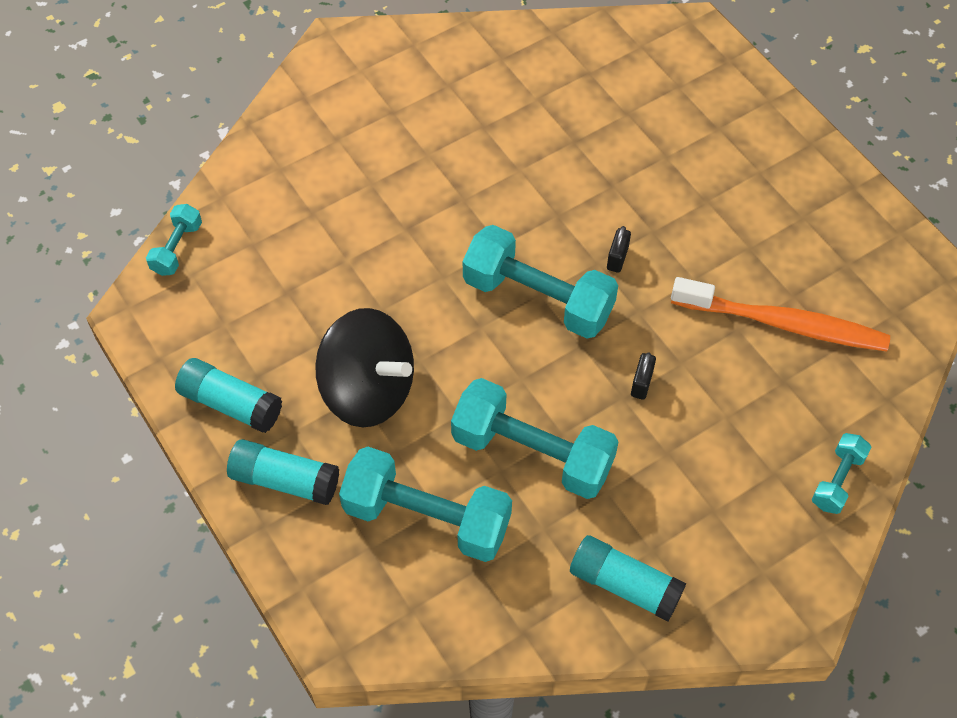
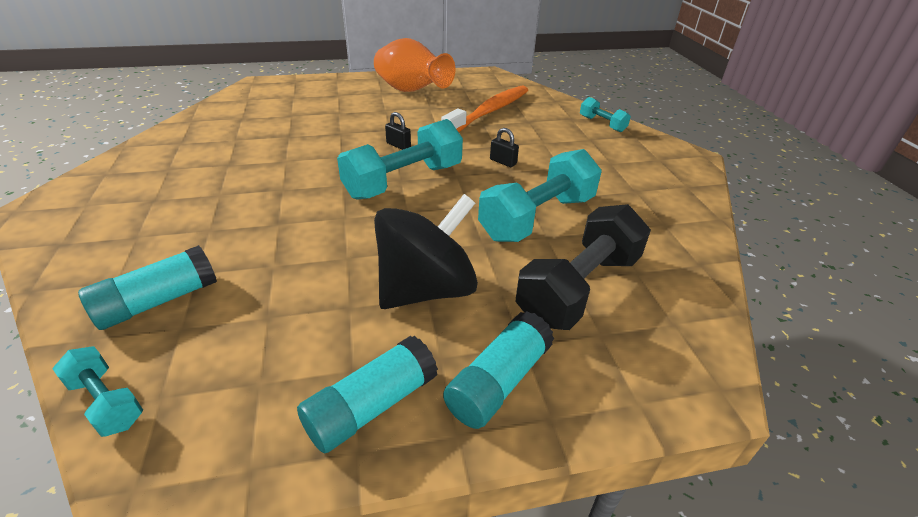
camera: 70 degrees left, 20 degrees down
turquoise dumbbell [339,446,512,562] -> black dumbbell [516,204,651,330]
turquoise glue stick [570,535,686,621] -> turquoise glue stick moved to [78,245,217,330]
none -> orange vase [374,38,456,92]

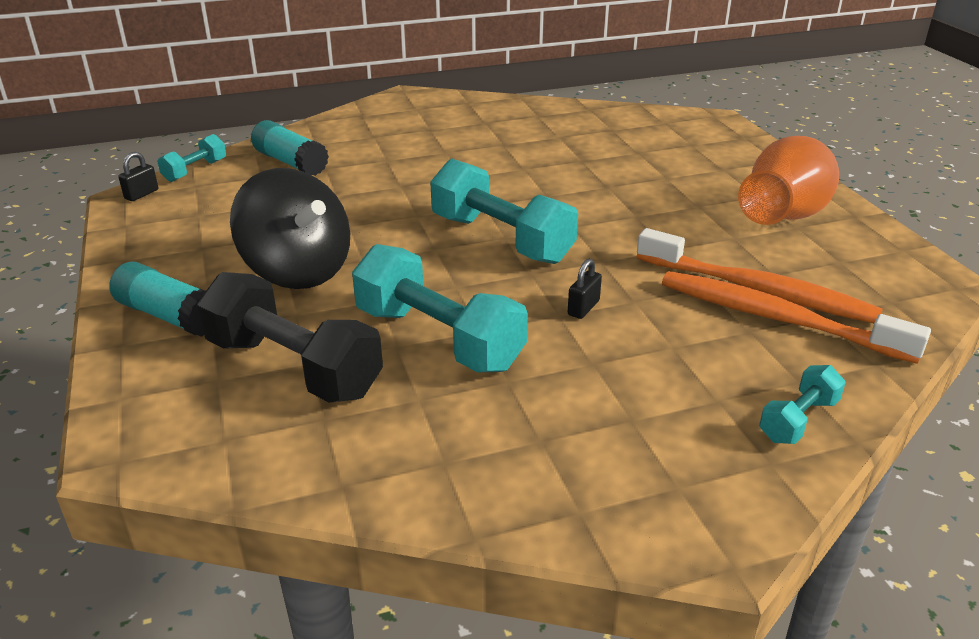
camera: 85 degrees right, 5 degrees down
turquoise glue stick [297,336,438,453] -> none
black padlock [385,112,411,150] -> black padlock moved to [118,152,158,201]
none -> orange toothbrush [662,271,931,364]

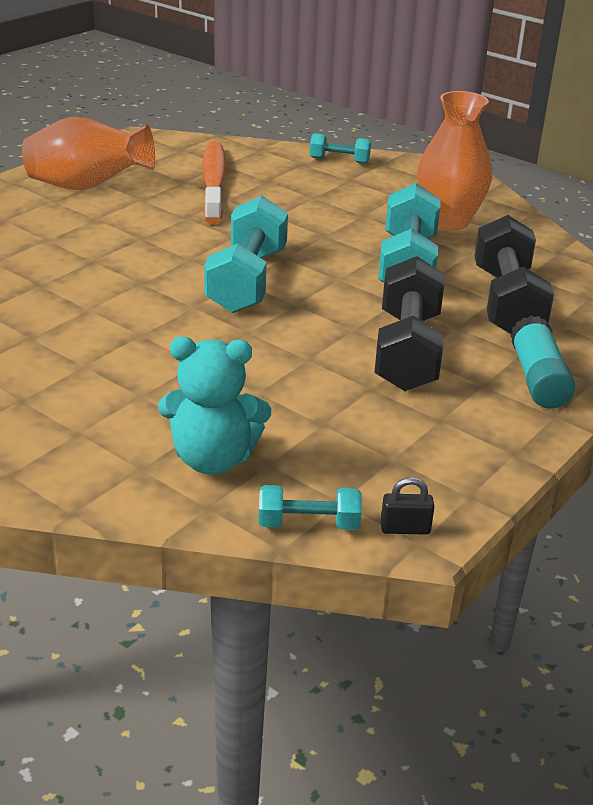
camera: 125 degrees left, 0 degrees up
black spinning top [230,168,350,289] -> black dumbbell [374,256,445,391]
turquoise glue stick [251,120,329,176] -> turquoise teddy bear [158,337,271,474]
black padlock [568,259,602,319] -> none
orange toothbrush [662,271,931,364] -> none
none -> orange vase [417,91,492,231]

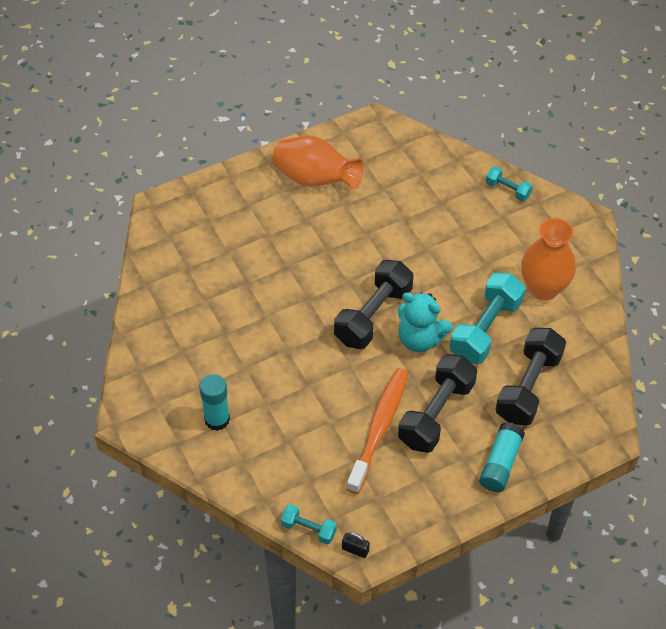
camera: 25 degrees right, 20 degrees up
turquoise teddy bear [158,337,271,474] -> turquoise teddy bear moved to [398,292,453,352]
orange toothbrush [202,141,226,224] -> orange toothbrush moved to [347,368,408,494]
turquoise dumbbell [204,196,288,313] -> black dumbbell [334,260,413,349]
none -> turquoise glue stick [199,374,230,431]

